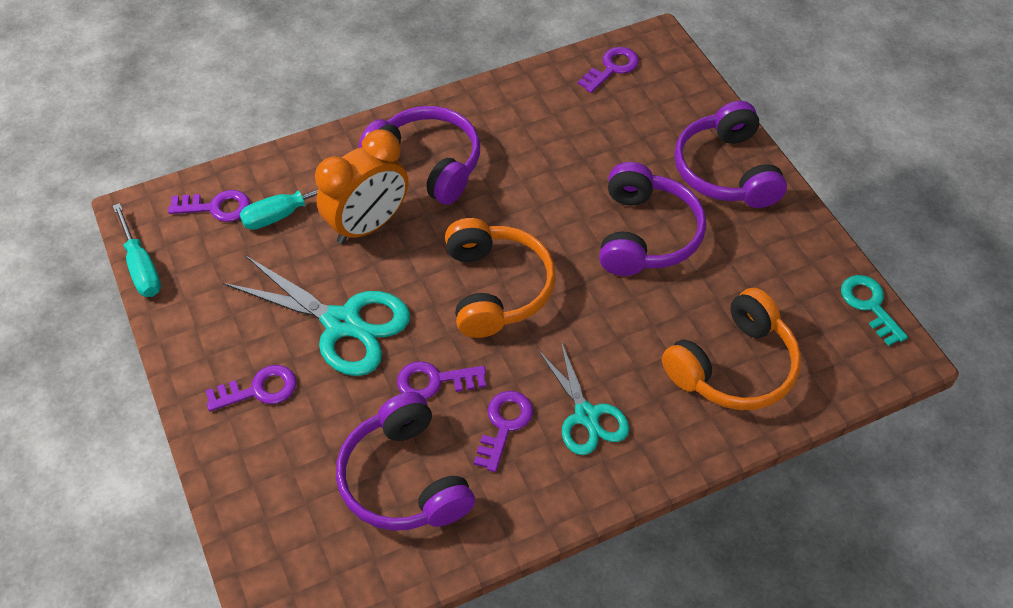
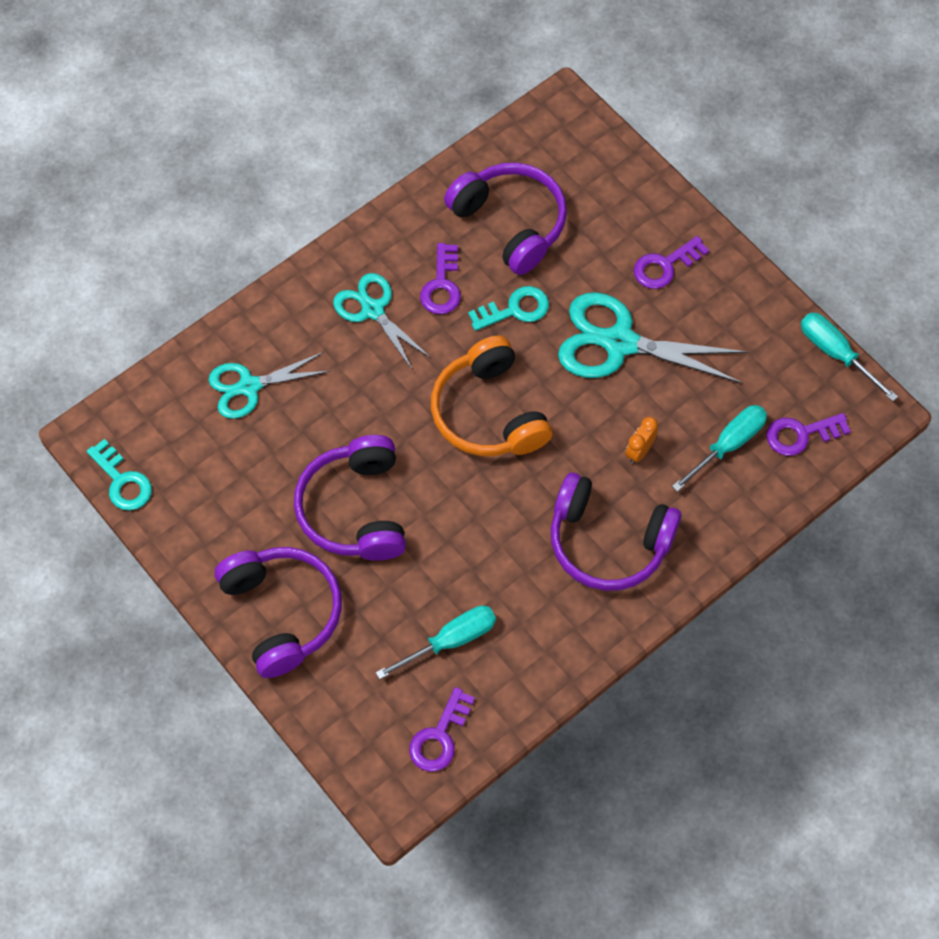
camera: 165 degrees right, 10 degrees up
orange clock [315,130,408,244] -> orange clock [625,417,658,464], size x0.43
purple key [397,361,486,399] -> turquoise key [468,286,549,331]
orange headphones [662,288,801,410] -> turquoise scissors [209,352,331,419]
none -> turquoise screwdriver [376,606,496,679]

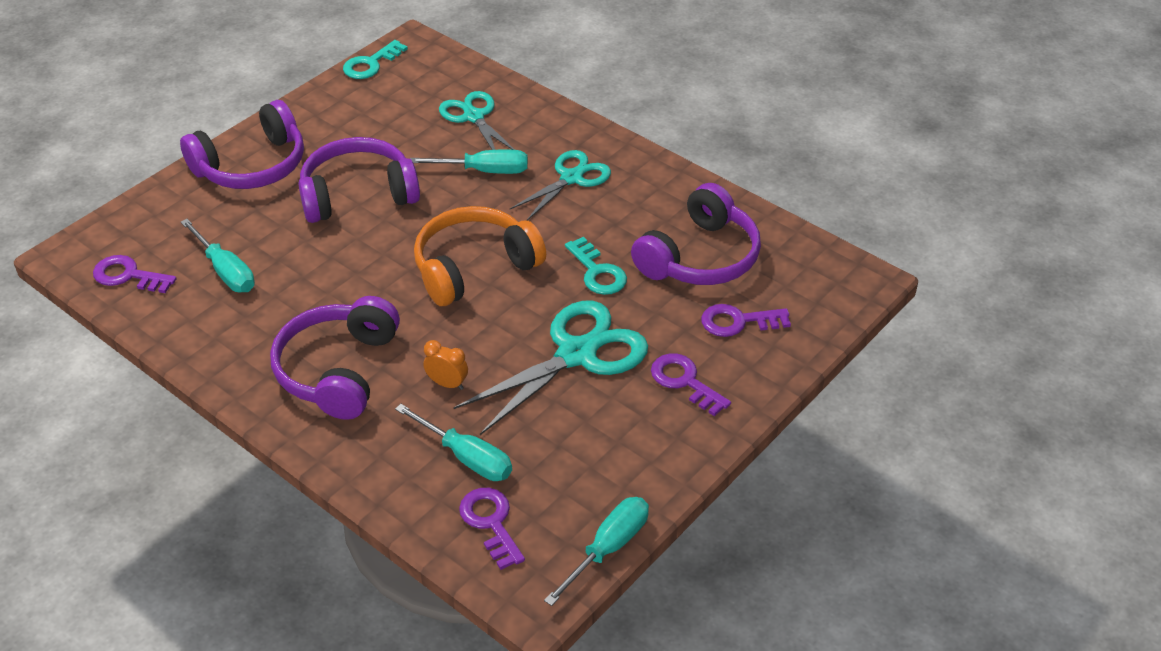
camera: 80 degrees right, 20 degrees down
purple key [420,243,461,314] -> purple key moved to [701,304,791,337]
turquoise scissors [558,292,748,383] -> turquoise scissors turned 45 degrees clockwise [454,301,648,435]
none -> turquoise screwdriver [410,150,528,174]

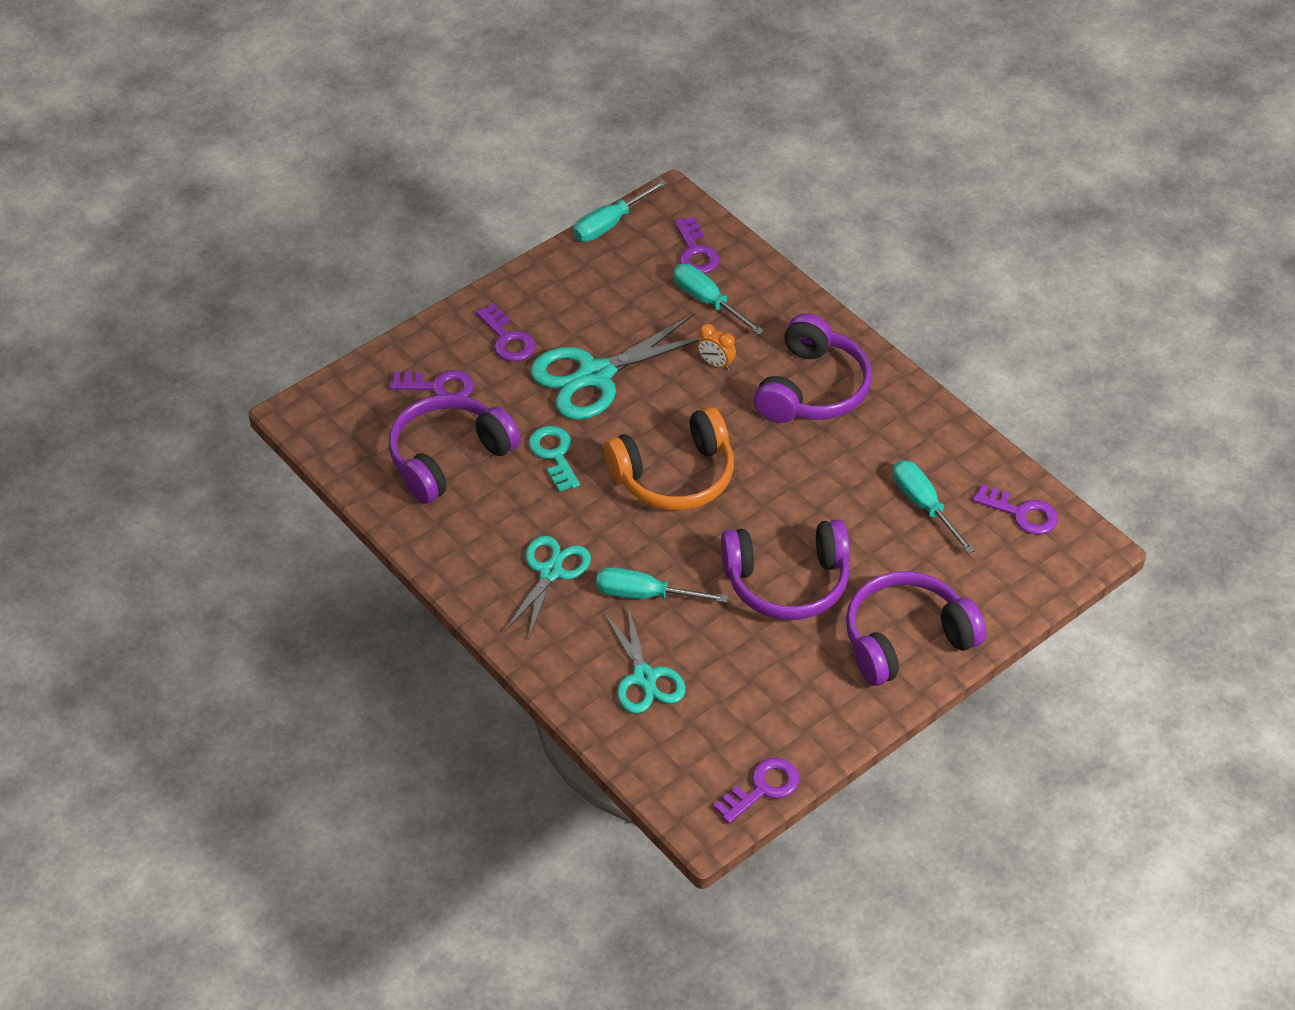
camera: 170 degrees left, 5 degrees up
turquoise key [343,40,408,79] -> purple key [713,758,800,824]
turquoise scissors [510,150,611,220] -> turquoise scissors turned 150 degrees clockwise [504,536,591,639]

